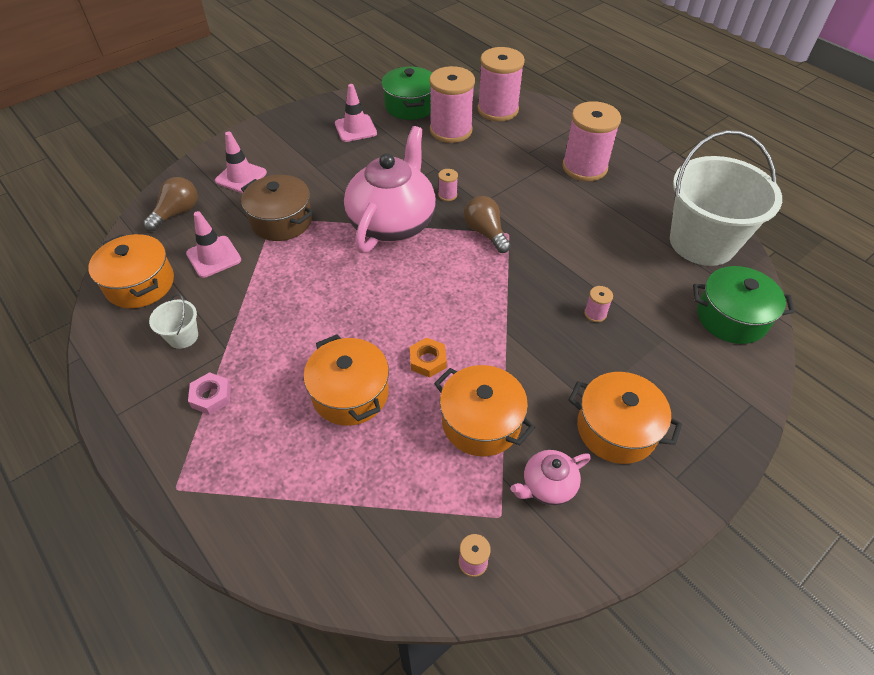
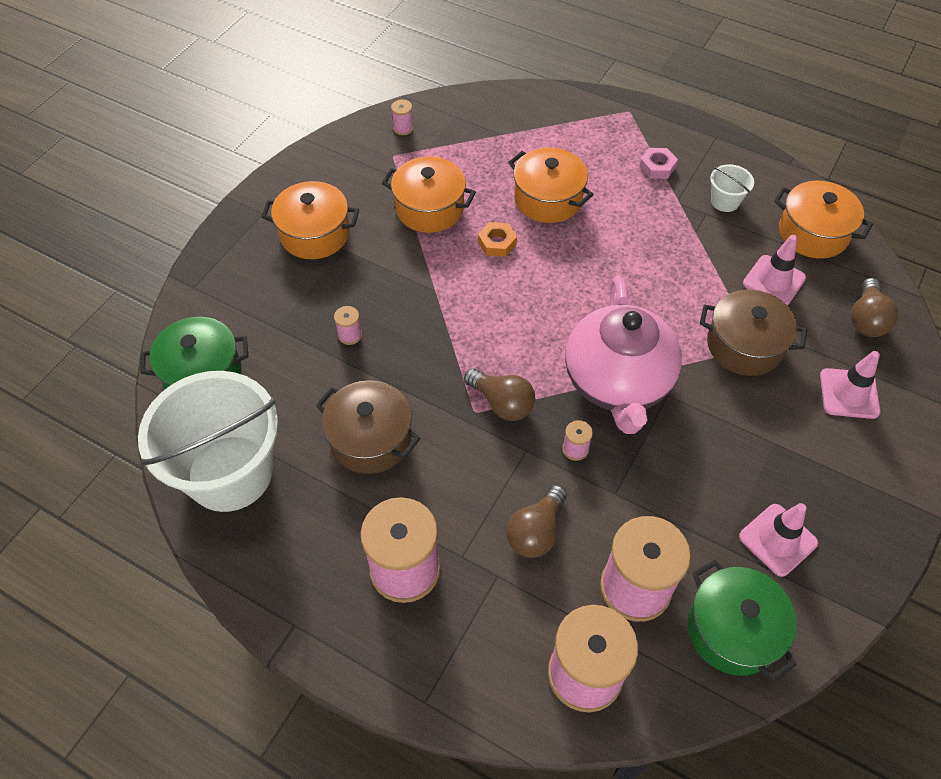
camera: 160 degrees right, 5 degrees up
pink teapot [510,450,591,506] -> none
none -> brown pot [316,380,421,474]
none -> brown light bulb [506,485,567,558]

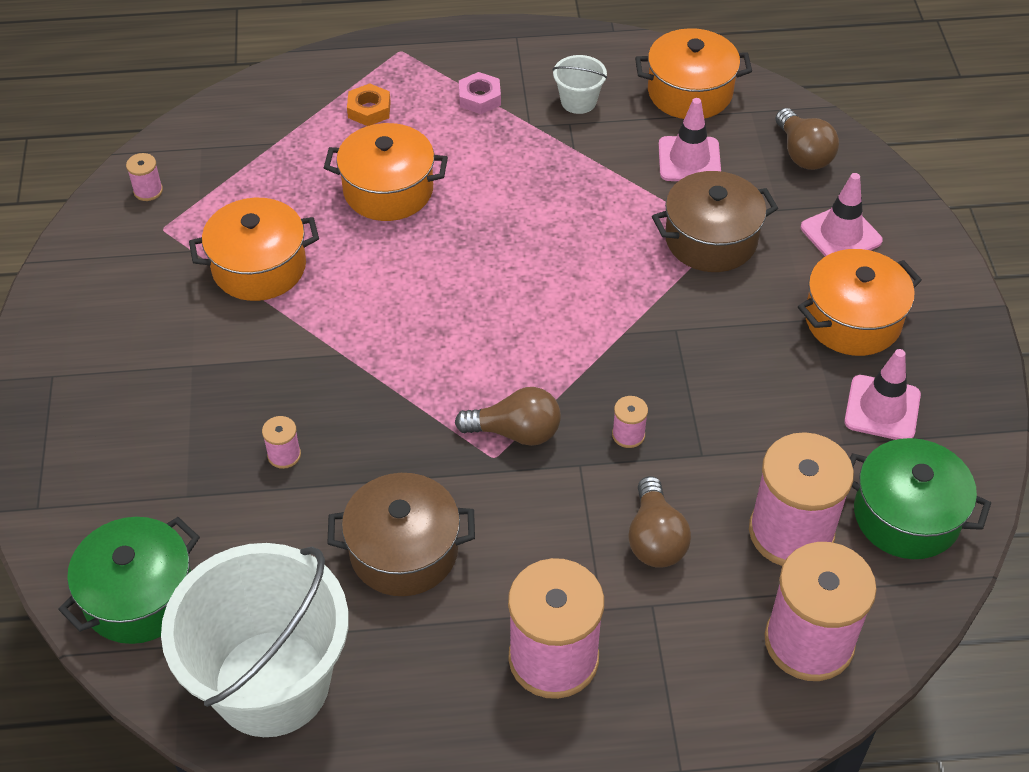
camera: 35 degrees left, 5 degrees down
orange pot [262,181,359,259] -> orange pot moved to [798,249,922,356]
orange nut [478,222,517,257] -> orange nut moved to [347,83,391,126]
pink teapot [565,276,682,434] -> none

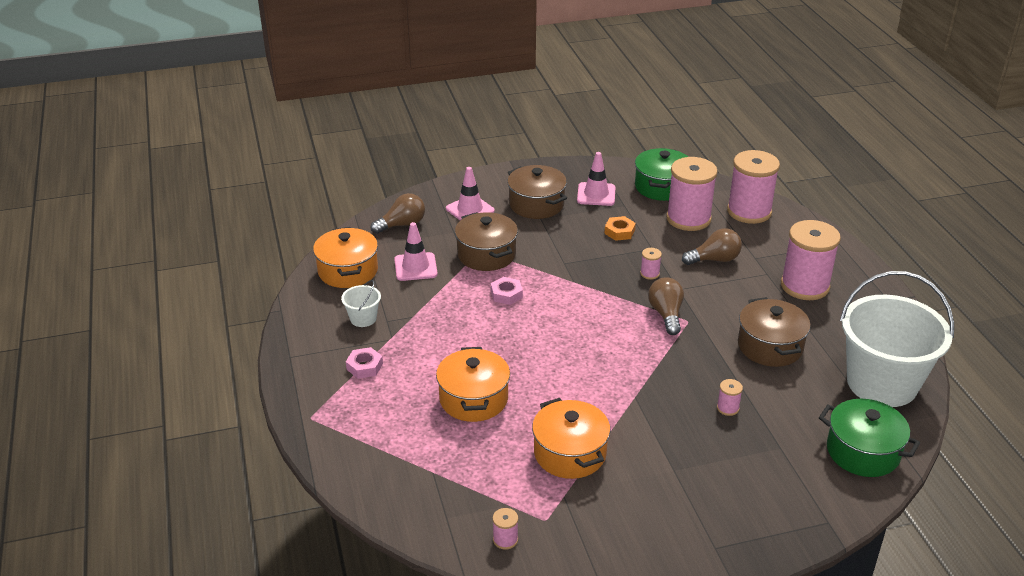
camera: 100 degrees left, 15 degrees down
orange nut [347,83,391,126] -> orange nut moved to [604,216,636,241]
orange pot [798,249,922,356] -> brown pot [507,165,567,219]
none -> pink nut [491,277,523,305]

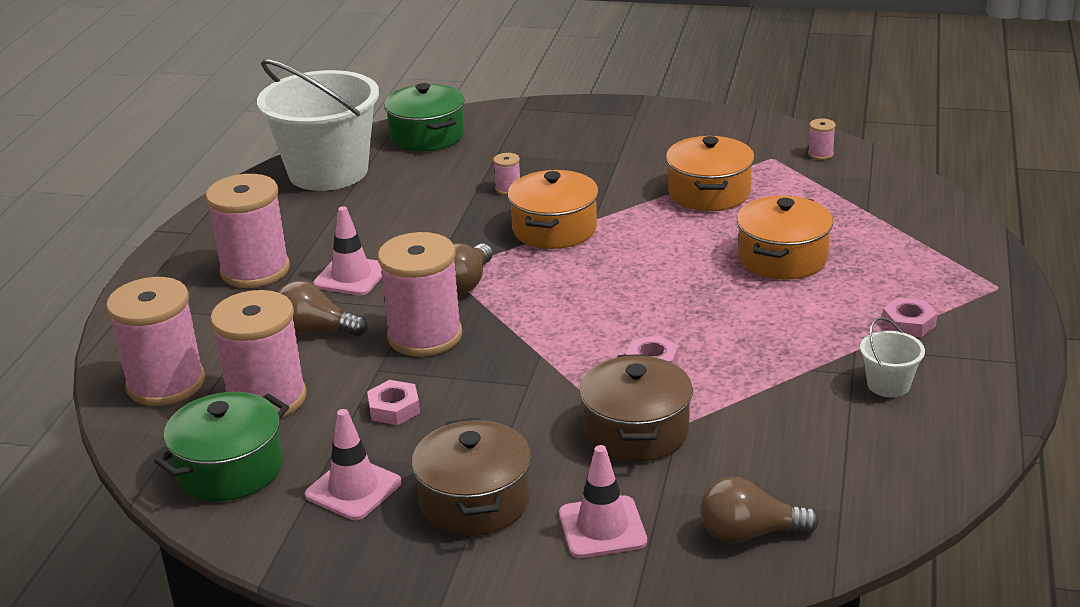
camera: 150 degrees left, 5 degrees down
orange pot [313,227,378,288] -> orange pot moved to [508,170,599,249]
pink traffic cone [394,222,437,281] -> pink traffic cone moved to [313,206,382,295]
orange nut [604,216,636,241] -> pink nut [367,380,420,425]
pink spool [640,248,662,280] -> pink spool [378,232,462,357], size x2.46
brown pot [738,297,811,367] -> none

